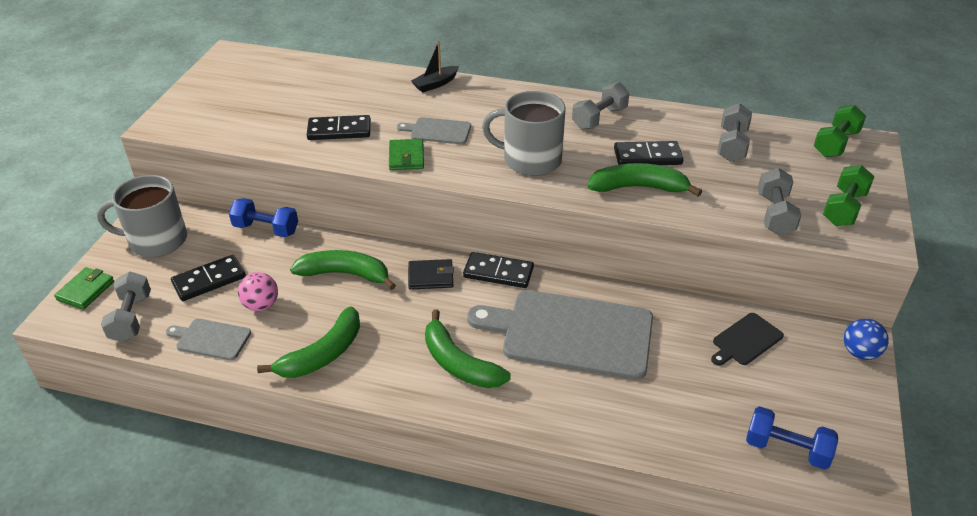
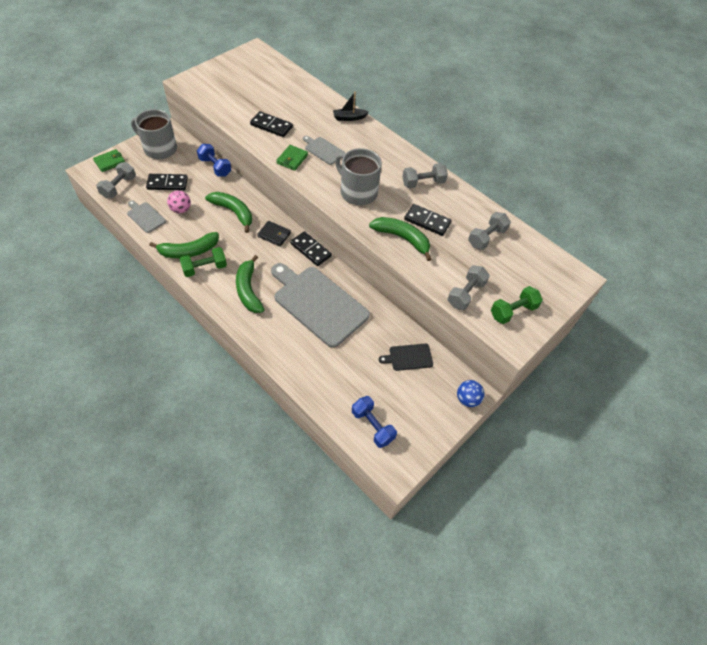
camera: 25 degrees right, 15 degrees up
green dumbbell [814,105,866,157] -> green dumbbell moved to [180,247,227,277]

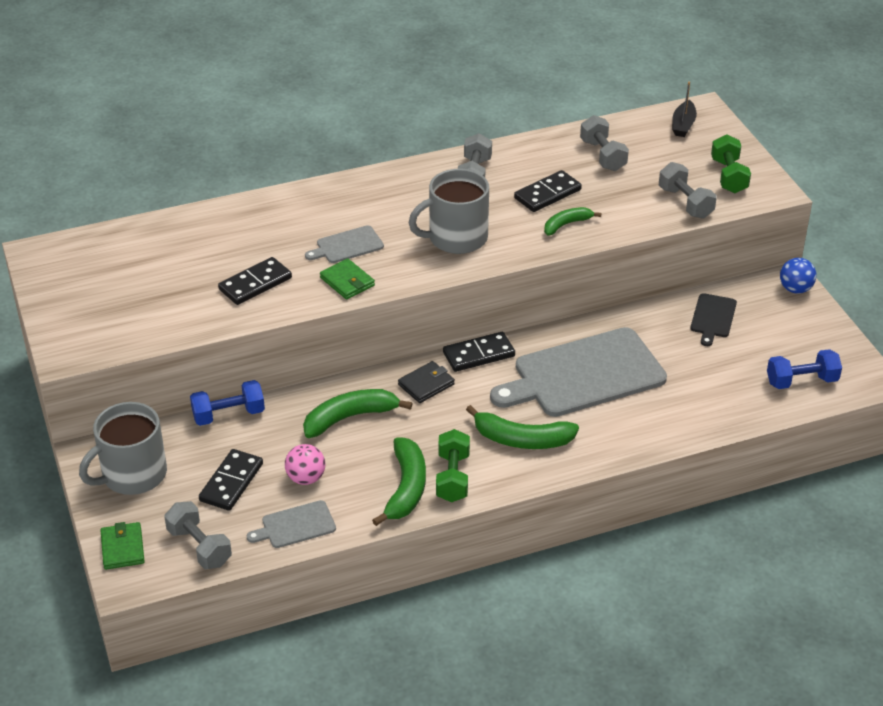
camera: 60 degrees left, 15 degrees down
black boat [333,92,369,121] -> black boat moved to [672,81,697,137]
green banana [369,217,431,261] -> green banana [544,207,601,236], size x0.61

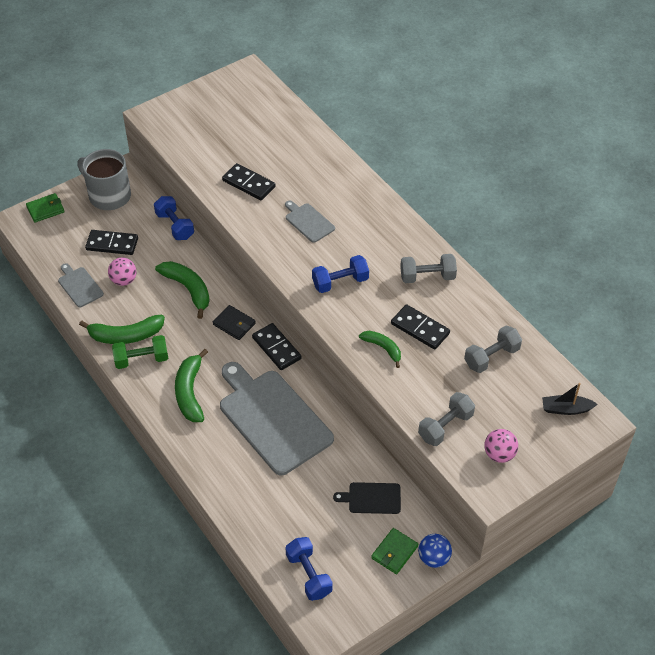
camera: 75 degrees right, 10 degrees up
grey dumbbell [164,501,232,569] -> none
green wallet [320,259,375,300] -> green wallet moved to [371,528,418,574]
grey mug [408,169,489,254] -> blue dumbbell [312,255,369,293]
green dumbbell [711,134,751,193] -> pink ball [485,429,518,463]

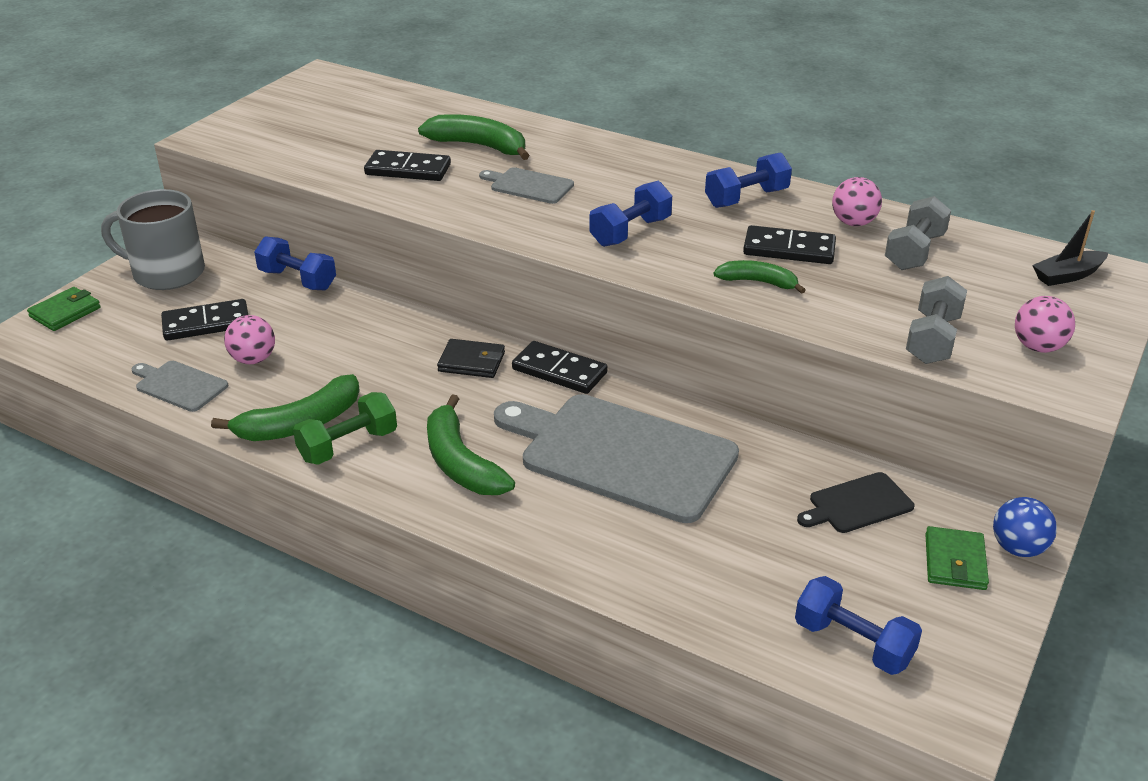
camera: 25 degrees left, 15 degrees down
green banana [155,261,210,319] -> green banana moved to [418,114,530,160]
grey dumbbell [400,254,457,283] -> blue dumbbell [705,152,792,208]
none -> pink ball [832,177,882,226]

